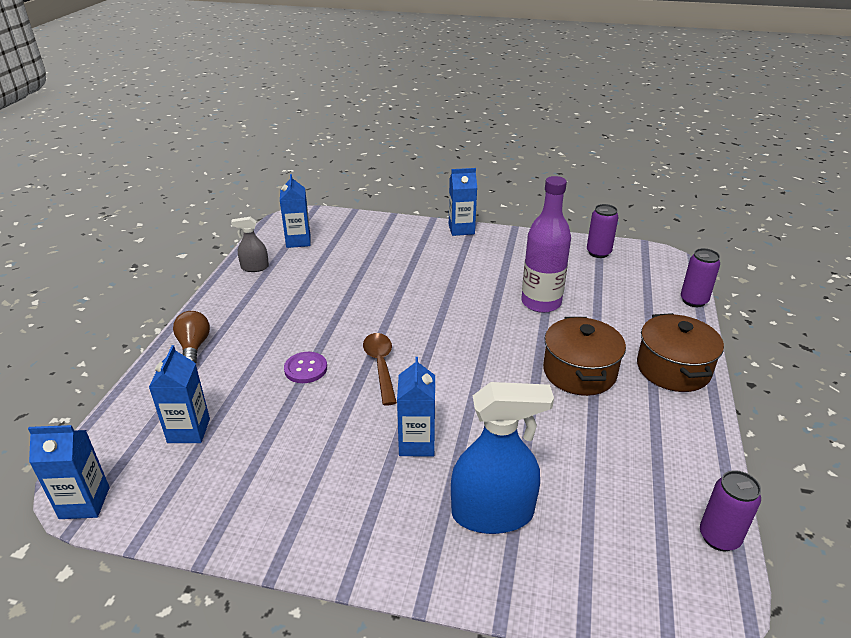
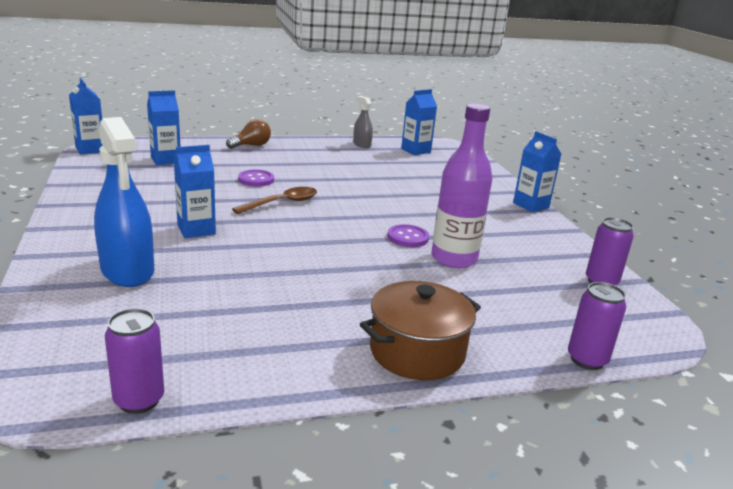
camera: 60 degrees right, 10 degrees down
brown pot [543,317,626,396] -> none
none -> purple button [387,224,429,247]

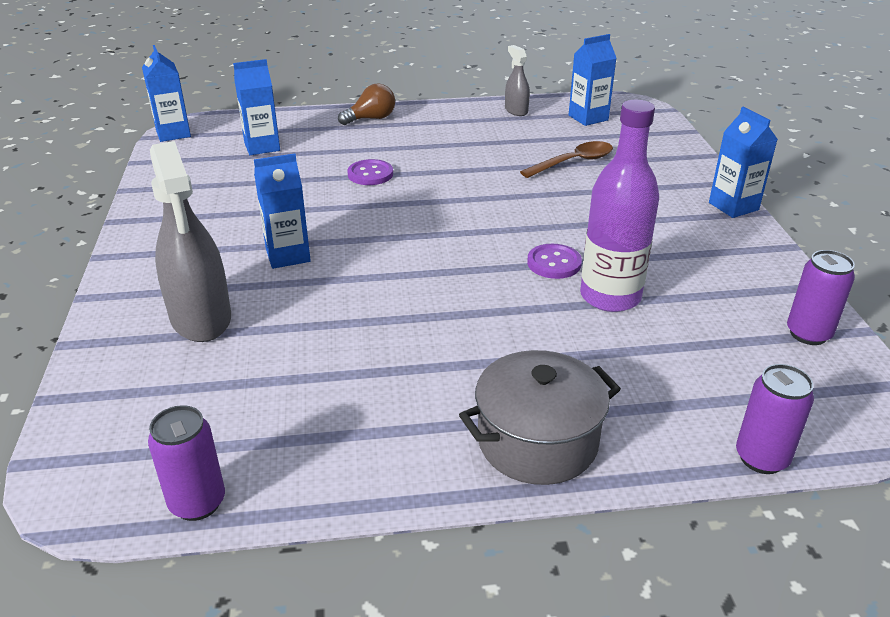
camera: 10 degrees right, 10 degrees up
blue spray bottle [94,117,154,287] -> grey spray bottle [150,141,231,342]
brown spoon [232,187,317,214] -> brown spoon moved to [520,141,613,178]
brown pot [360,281,481,380] -> grey pot [459,350,621,485]

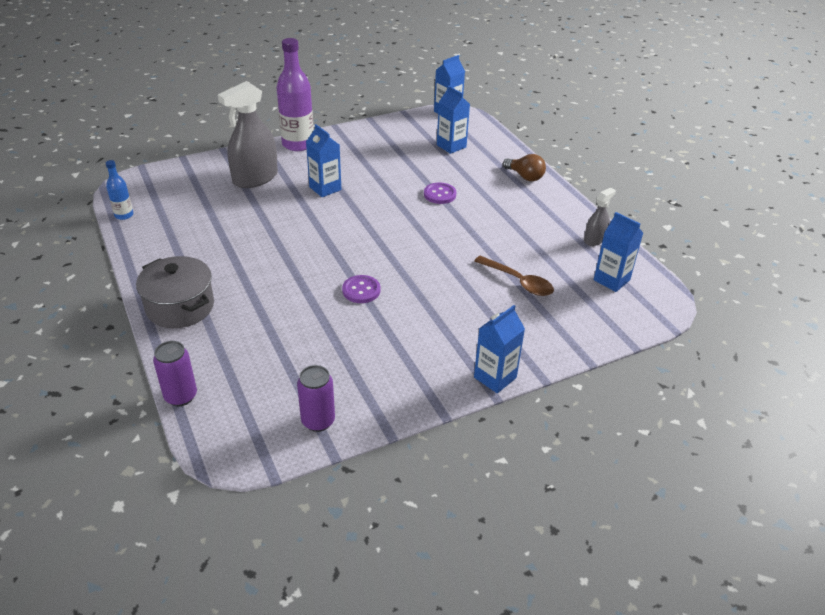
camera: 70 degrees right, 5 degrees up
purple can [148,405,225,521] -> blue bottle [106,160,133,220]
purple bottle [580,100,659,312] -> purple bottle moved to [277,38,314,151]

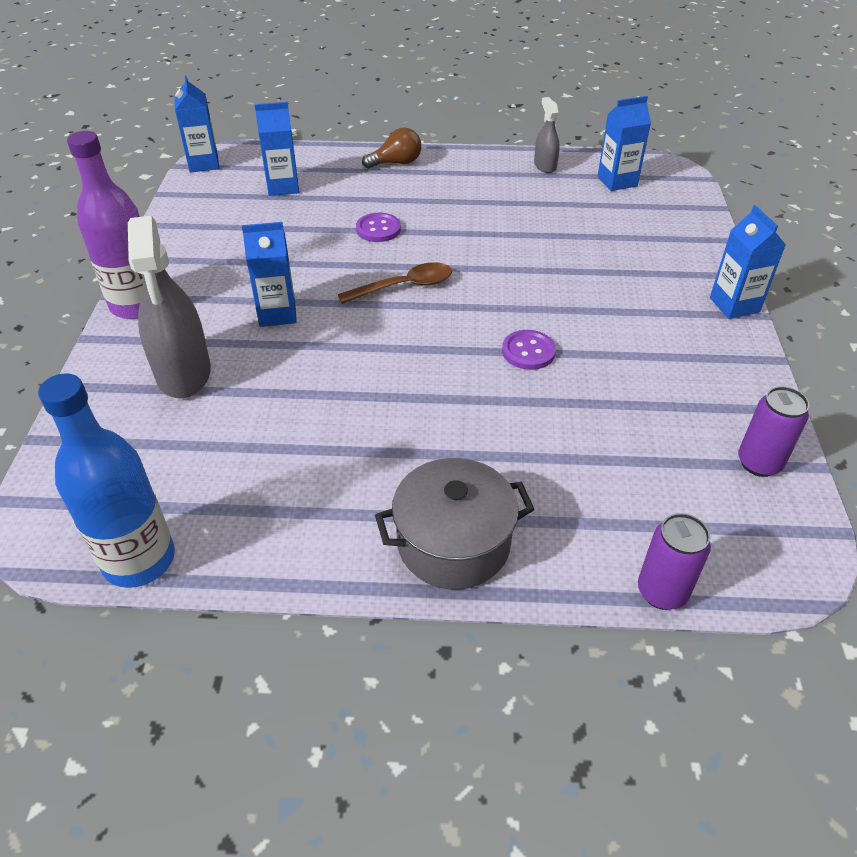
camera: 60 degrees left, 5 degrees up
blue bottle [106,160,133,220] -> blue bottle [38,373,175,588], size x1.99
brown spoon [475,256,554,296] -> brown spoon moved to [338,262,452,304]

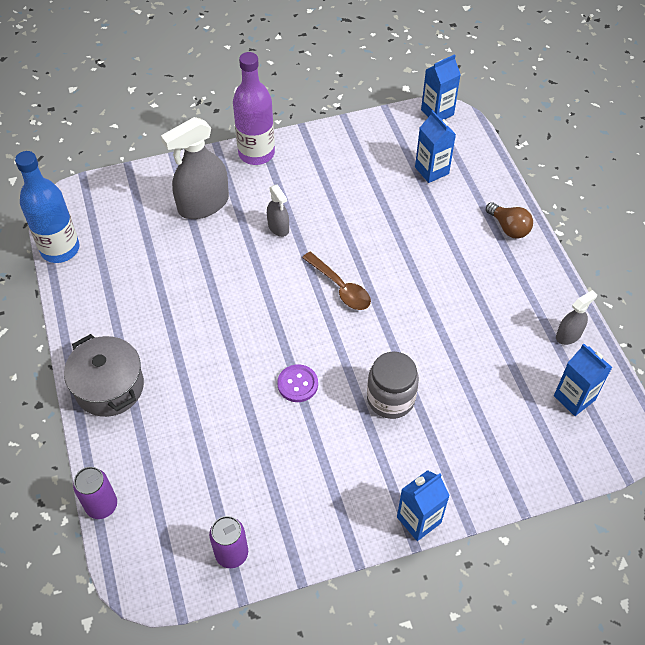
camera: 70 degrees right, 10 degrees up
blue carton [242,222,297,327] -> grey spray bottle [267,184,289,237]
purple button [356,213,401,242] -> none
none -> grey jar [367,352,419,419]

